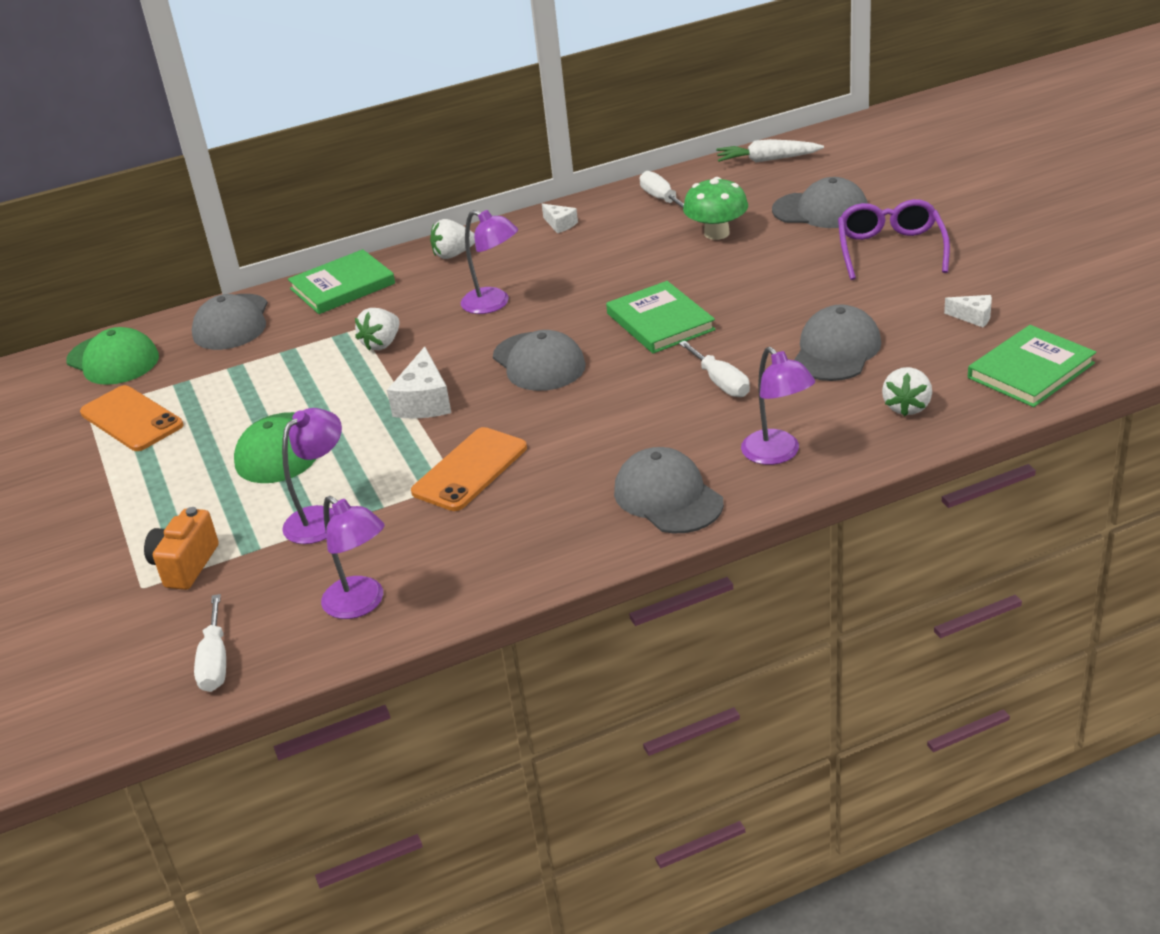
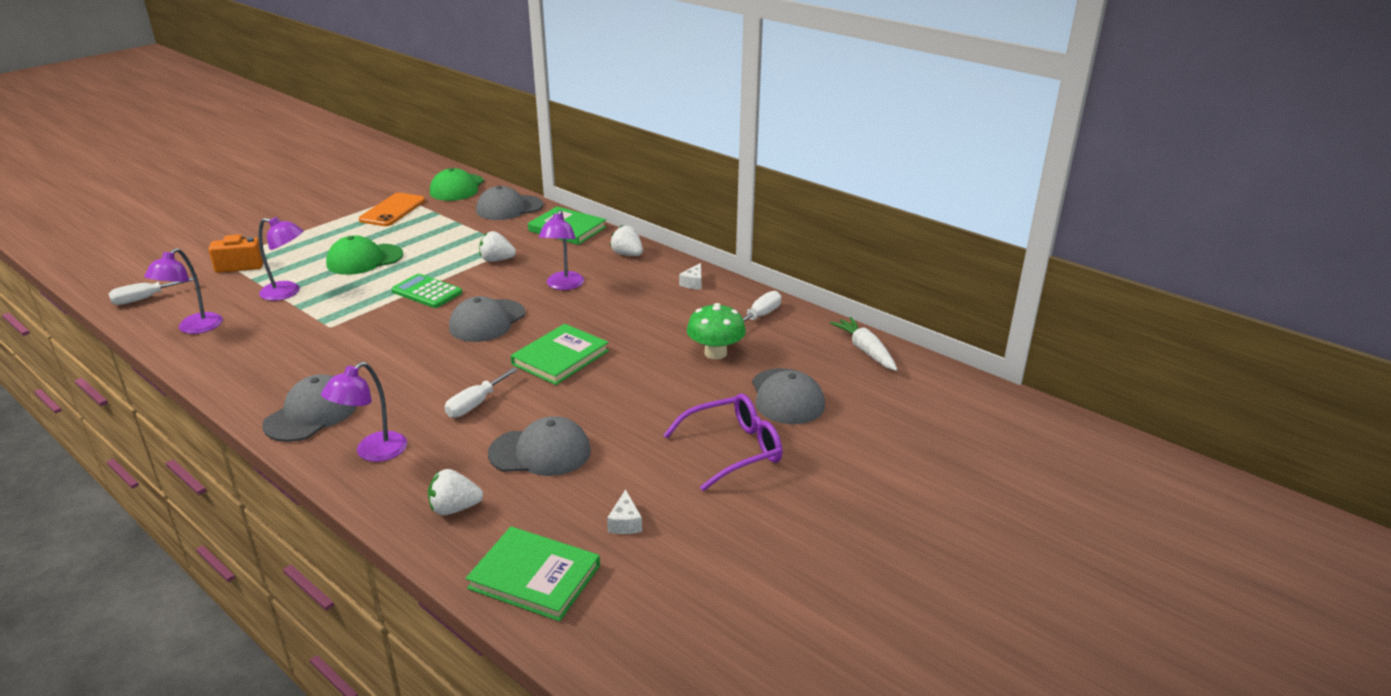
camera: 60 degrees right, 5 degrees down
white cheese [387,347,451,419] -> green calculator [391,274,462,308]
orange phone [411,427,527,511] -> none

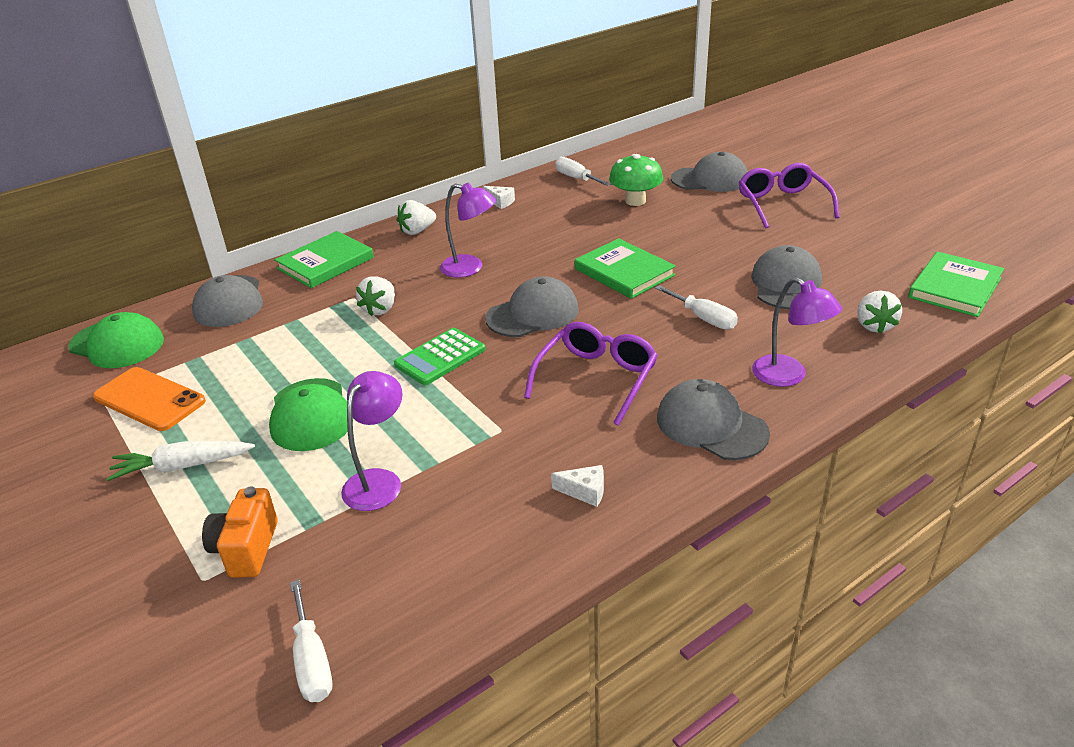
camera: 75 degrees left, 5 degrees up
purple lamp [144,248,223,334] -> none
grey cap [449,296,526,342] -> grey cap turned 75 degrees counterclockwise [485,276,579,337]
white cheese [607,489,642,534] -> white cheese moved to [551,465,604,507]
white carrot [830,317,897,371] -> white carrot moved to [106,441,255,481]
none -> purple glasses [524,322,658,426]

